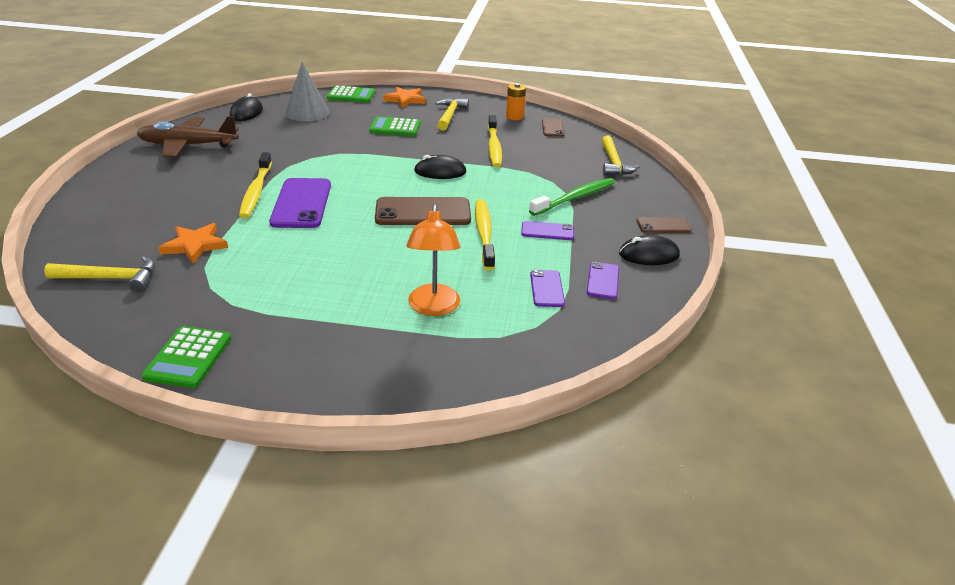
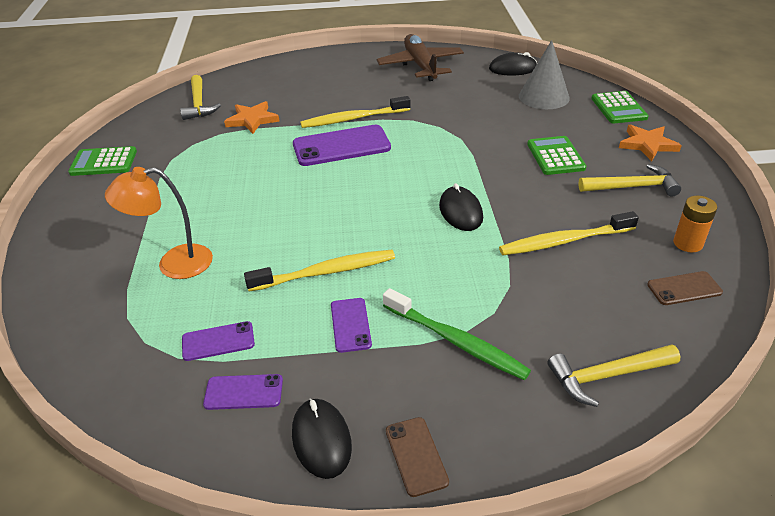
camera: 80 degrees right, 5 degrees up
brown phone [375,197,471,225] -> none

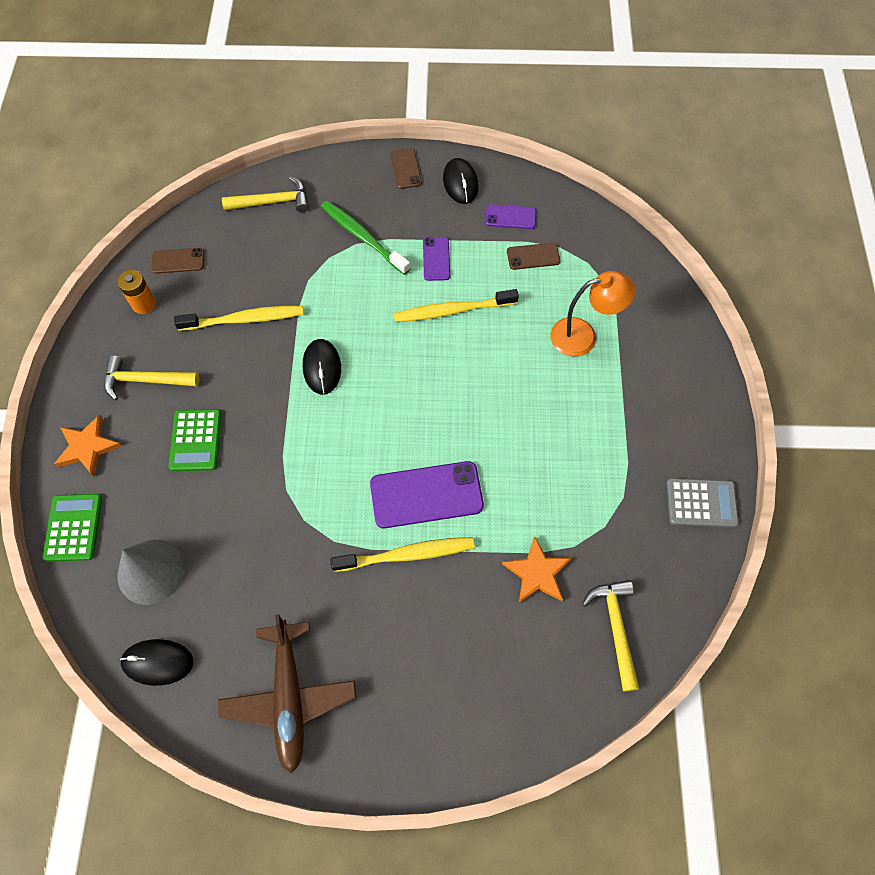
camera: 175 degrees left, 25 degrees up
green calculator [68,146,137,176] -> grey calculator [667,478,739,528]
purple phone [182,321,255,361] -> brown phone [507,243,560,270]

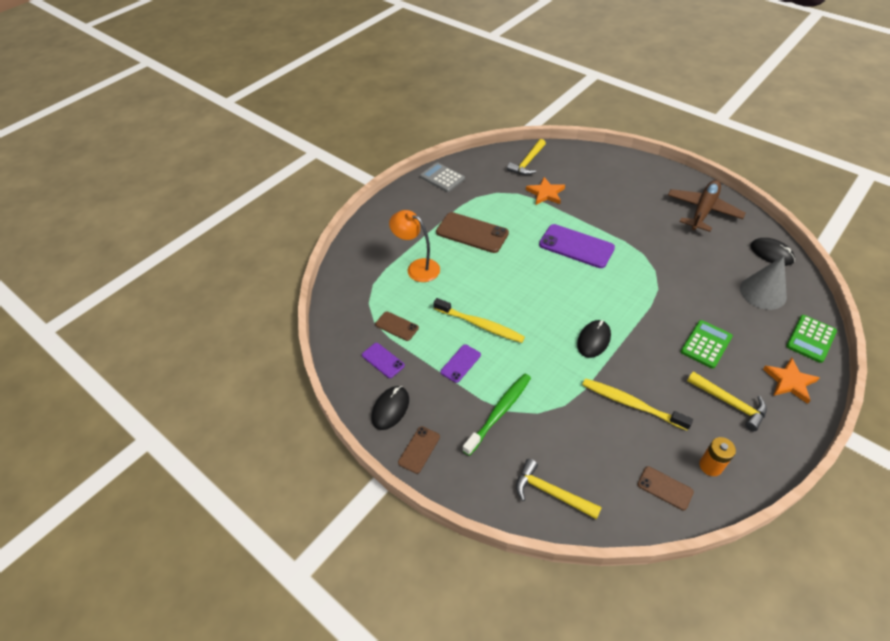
camera: 140 degrees left, 15 degrees down
green toothbrush [321,201,411,275] -> green toothbrush turned 135 degrees counterclockwise [462,374,531,456]
yellow toothbrush [330,537,475,572] -> none
none -> brown phone [436,212,509,253]

